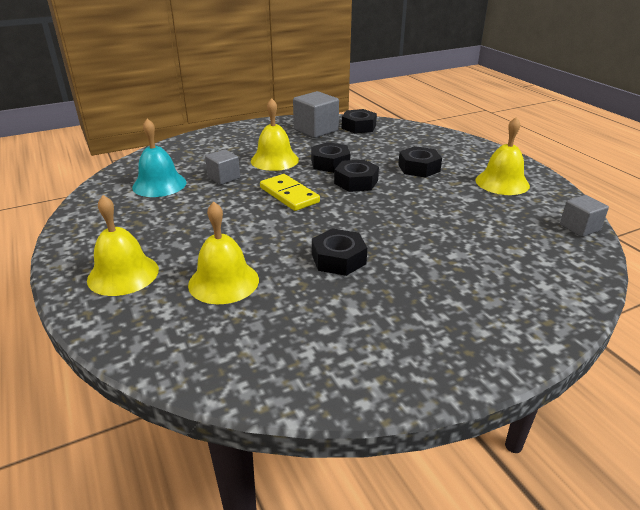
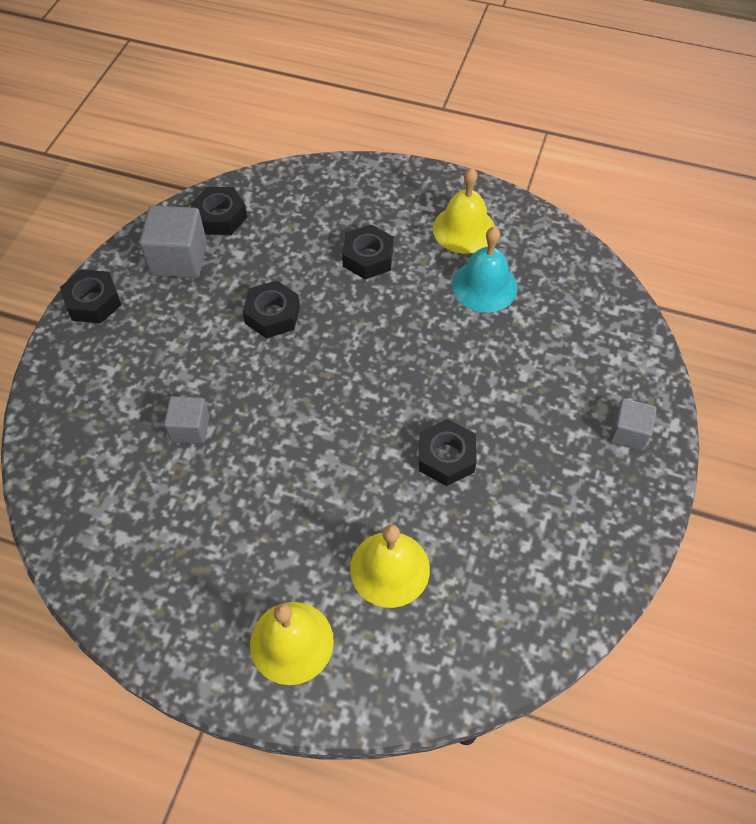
camera: 45 degrees left, 25 degrees up
turquoise bell [132,118,187,197] -> turquoise bell moved to [452,227,518,313]
yellow bell [251,98,299,171] -> none
yellow domino [260,174,320,211] -> none
black nut [334,159,379,192] -> black nut moved to [60,269,121,324]
grey cube [560,195,609,237] -> grey cube moved to [609,398,657,451]

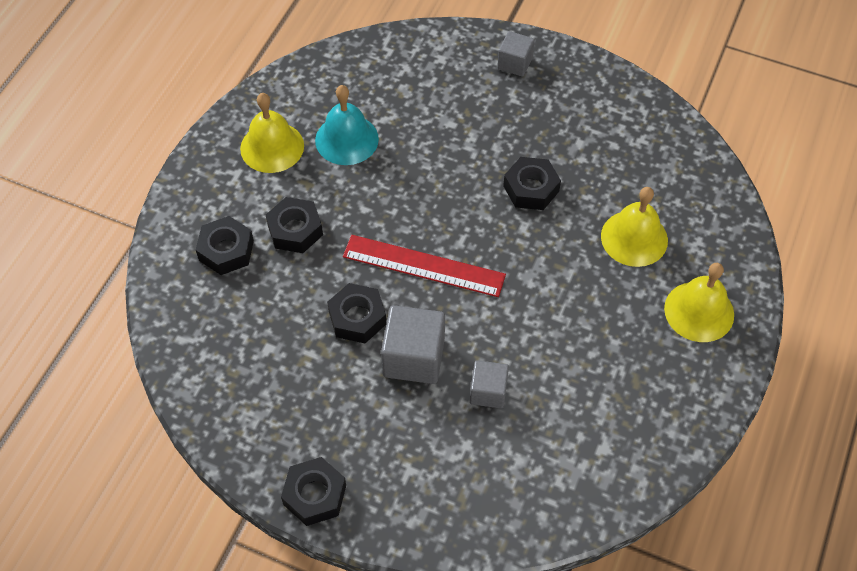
camera: 85 degrees left, 0 degrees up
grey cube [139,206,207,278] -> grey cube moved to [381,305,445,384]
black nut [191,187,247,235] -> black nut moved to [196,216,254,275]
none -> red ruler [343,235,506,297]

